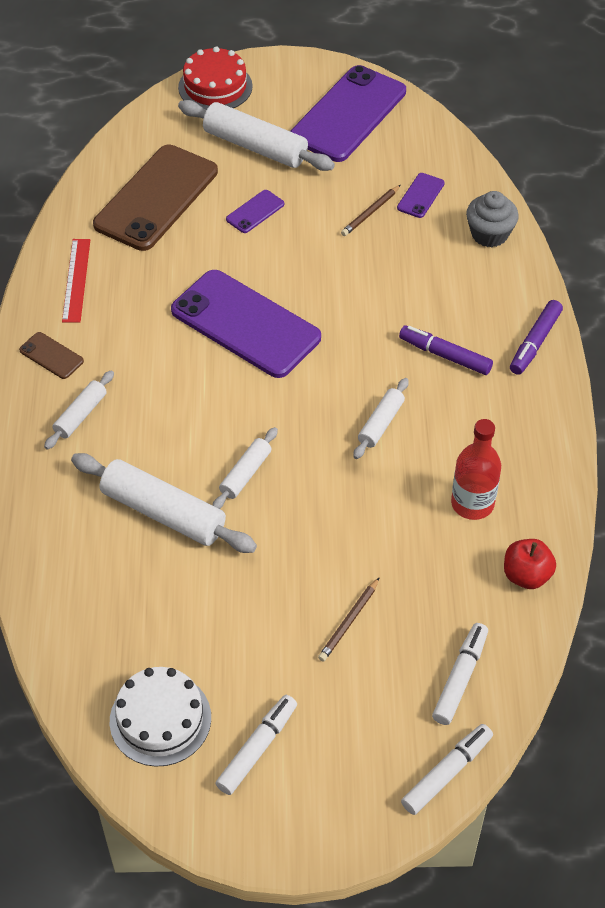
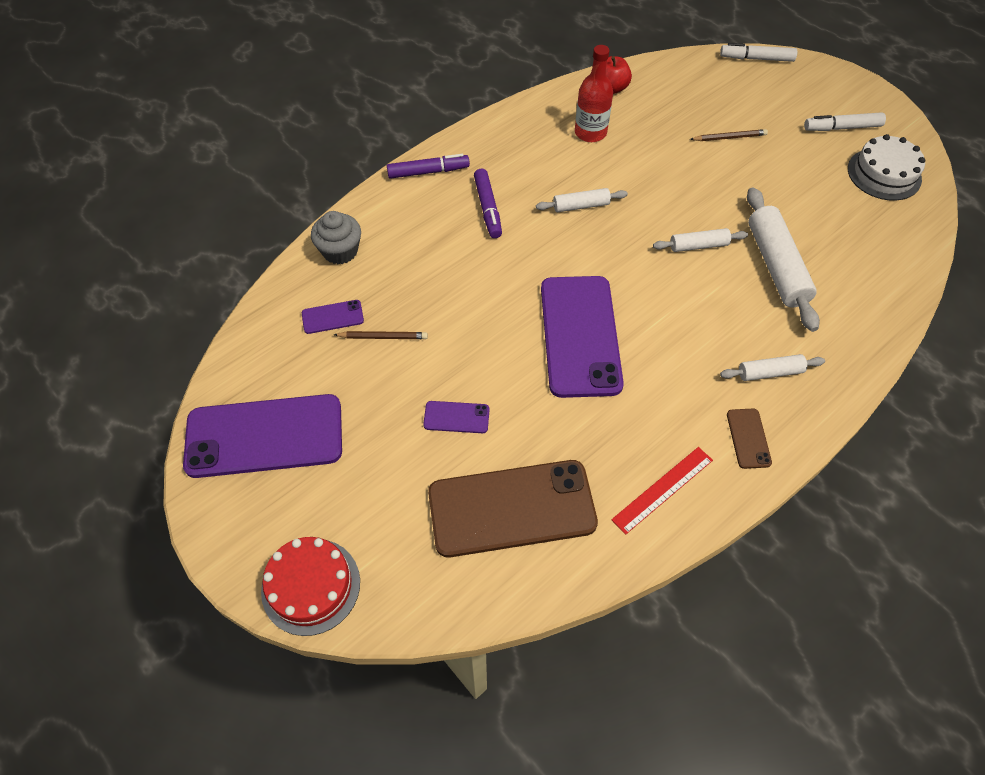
camera: 130 degrees left, 5 degrees up
white rolling pin [178,100,335,171] -> none
white marker [432,623,488,725] -> none

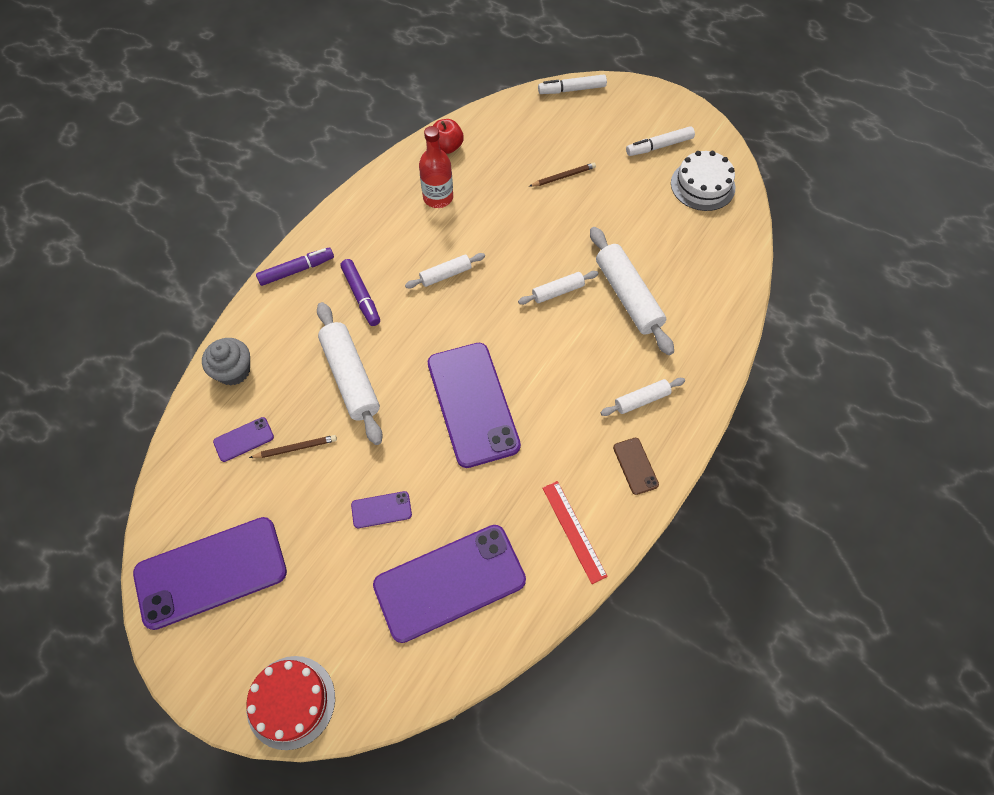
camera: 15 degrees left, 5 degrees up
brown phone [428,460,598,557] -> purple phone [373,525,526,643]
red ruler [611,447,713,535] -> red ruler turned 60 degrees counterclockwise [542,481,608,584]
none -> white rolling pin [317,302,383,445]

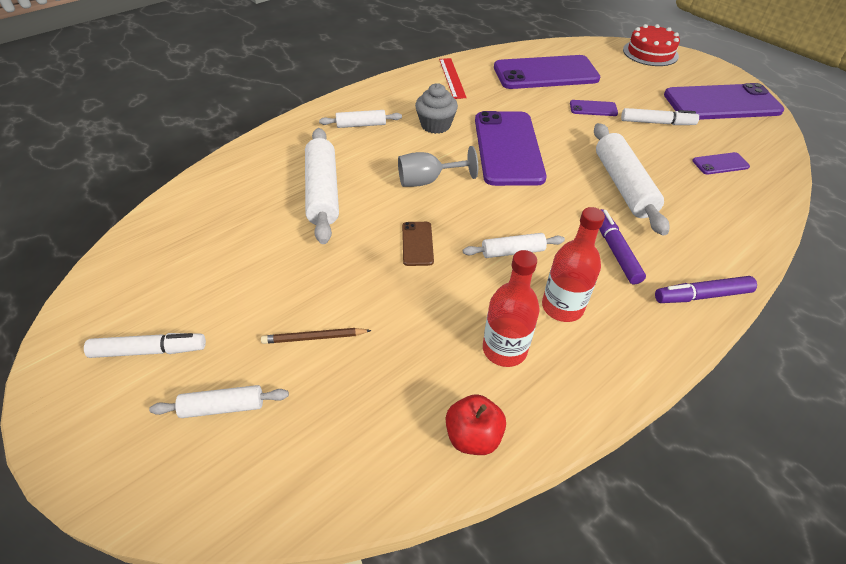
camera: 165 degrees left, 15 degrees down
grey cupcake [202,338,250,386] -> grey cupcake moved to [415,83,458,134]
brown pencil [249,435,337,458] -> none
white rolling pin [518,271,598,305] -> white rolling pin moved to [149,385,289,418]
white marker [538,75,607,94] -> white marker moved to [621,108,699,125]
brown phone [613,438,659,495] -> brown phone moved to [402,222,434,266]
white cake [671,151,735,211] -> none
none -> grey goblet [398,146,478,187]
none -> red bottle [542,207,605,322]

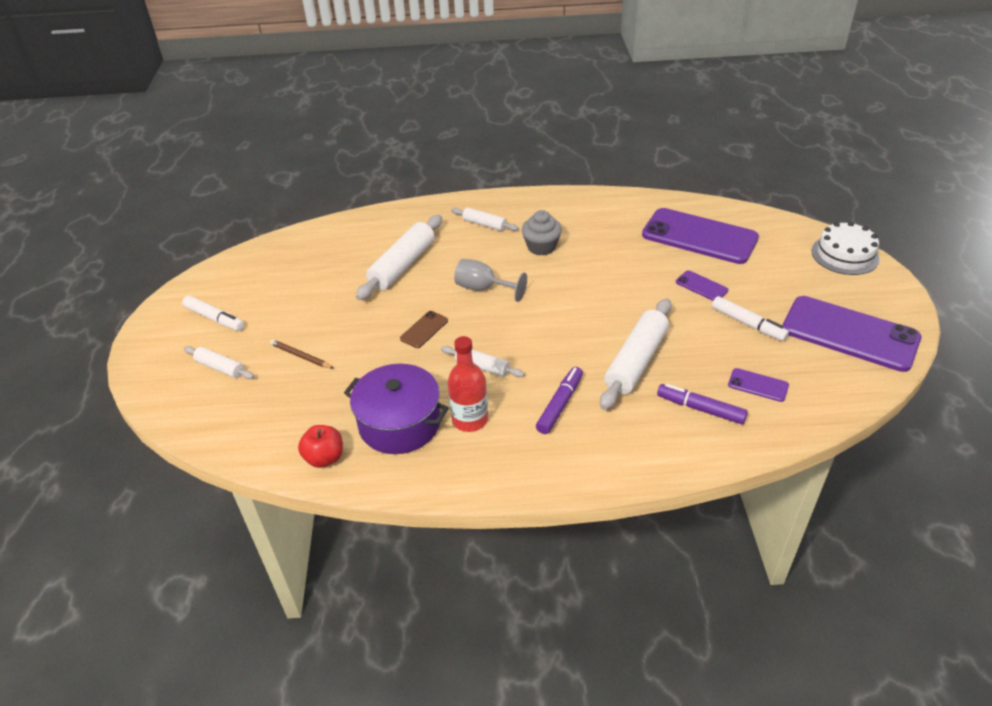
camera: 40 degrees right, 5 degrees down
red ruler [439,58,467,99] -> none
purple phone [475,111,547,186] -> none
red bottle [483,250,540,367] -> purple pot [344,364,449,454]
red cake [623,24,680,66] -> white cake [811,222,879,275]
purple marker [655,276,757,303] -> purple marker moved to [657,384,748,424]

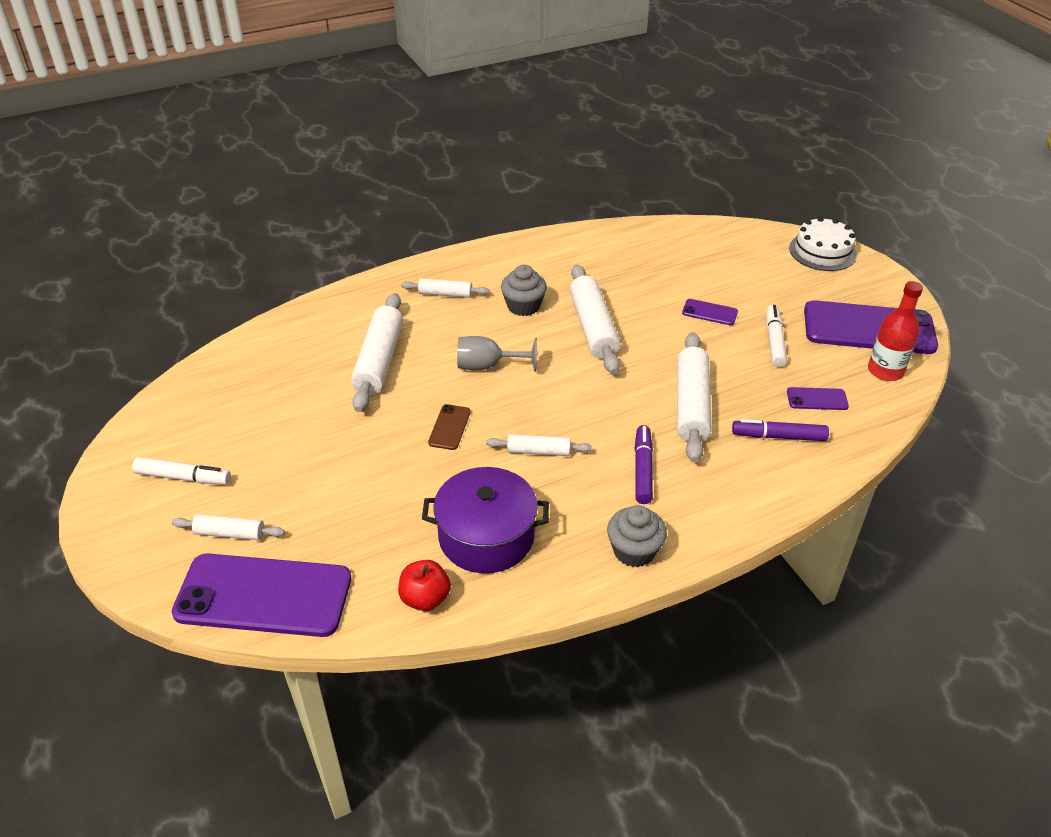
camera: 25 degrees left, 0 degrees up
brown pencil [270,339,334,369] -> none
red bottle [448,336,488,432] -> red bottle moved to [868,281,923,381]
purple phone [642,208,759,264] -> purple phone moved to [172,553,351,637]
white marker [712,296,789,341] -> white marker turned 105 degrees counterclockwise [766,305,787,367]
none -> white rolling pin [569,264,621,374]
none -> grey cupcake [607,505,667,567]

